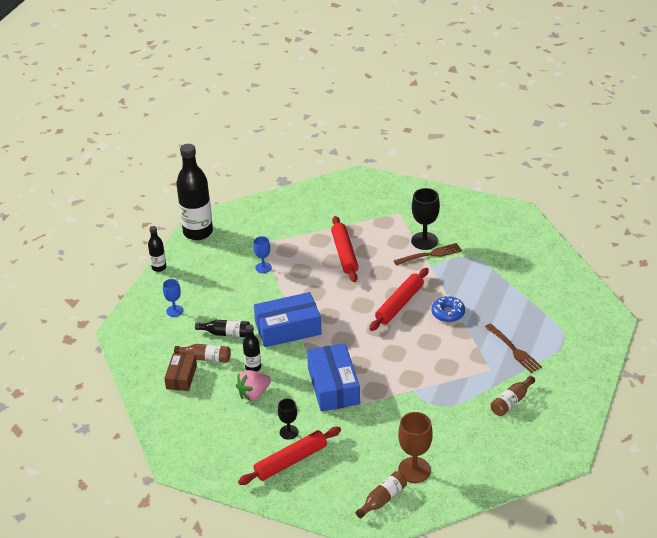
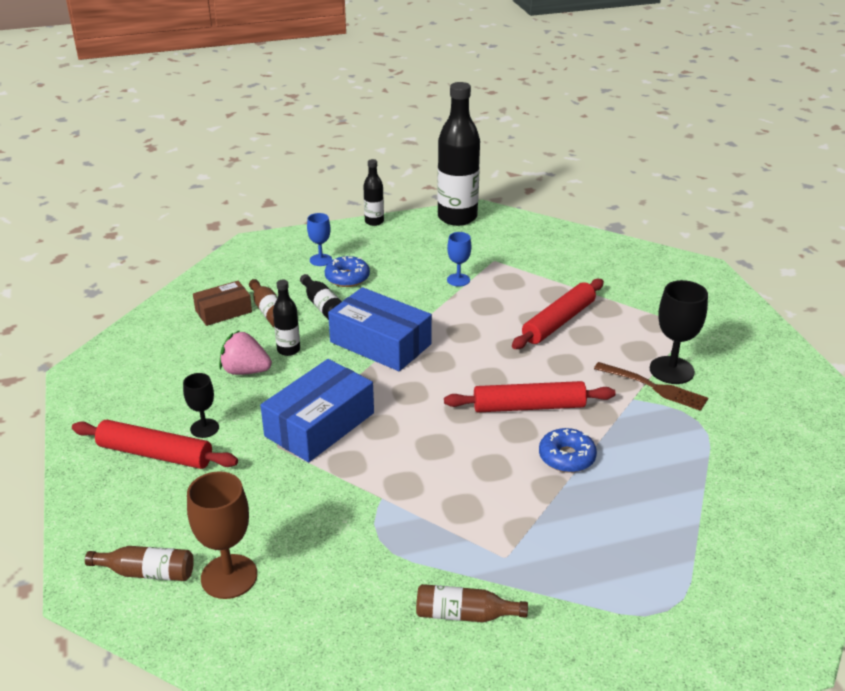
camera: 50 degrees right, 5 degrees down
brown fork [485,323,542,373] -> none
none -> blue donut [325,256,370,287]

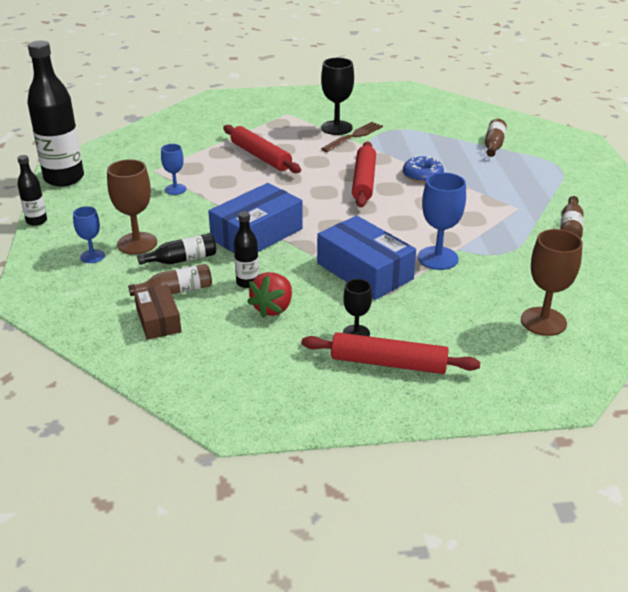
camera: 80 degrees left, 0 degrees up
red rolling pin [72,420,238,469] -> red rolling pin turned 75 degrees clockwise [302,332,480,374]
brown bottle [85,546,194,581] -> brown bottle moved to [485,119,507,157]
pink strawberry [219,330,272,375] -> red strawberry [247,272,292,318]
blue donut [325,256,370,287] -> brown goblet [107,159,157,255]
none -> blue goblet [418,173,466,270]

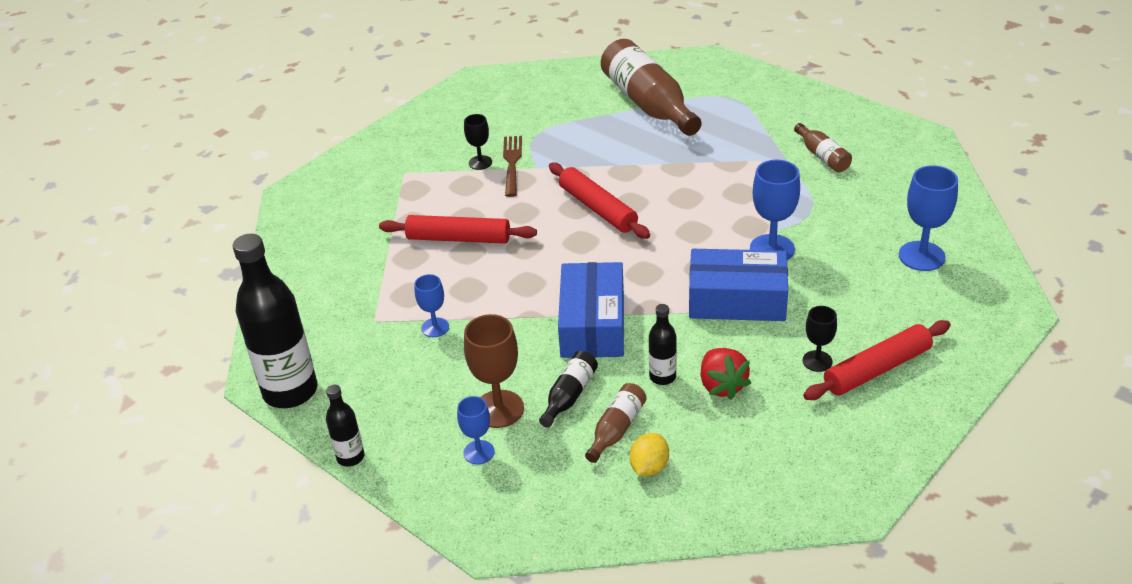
camera: 40 degrees left, 5 degrees up
brown box [134,284,182,340] -> yellow lemon [629,433,669,476]
black goblet [321,58,354,135] -> black goblet [464,114,492,170], size x0.60
blue donut [403,156,444,183] -> none
brown bottle [485,119,507,157] -> brown bottle [601,39,702,136], size x2.09
brown goblet [521,229,583,336] -> blue goblet [899,165,958,271]

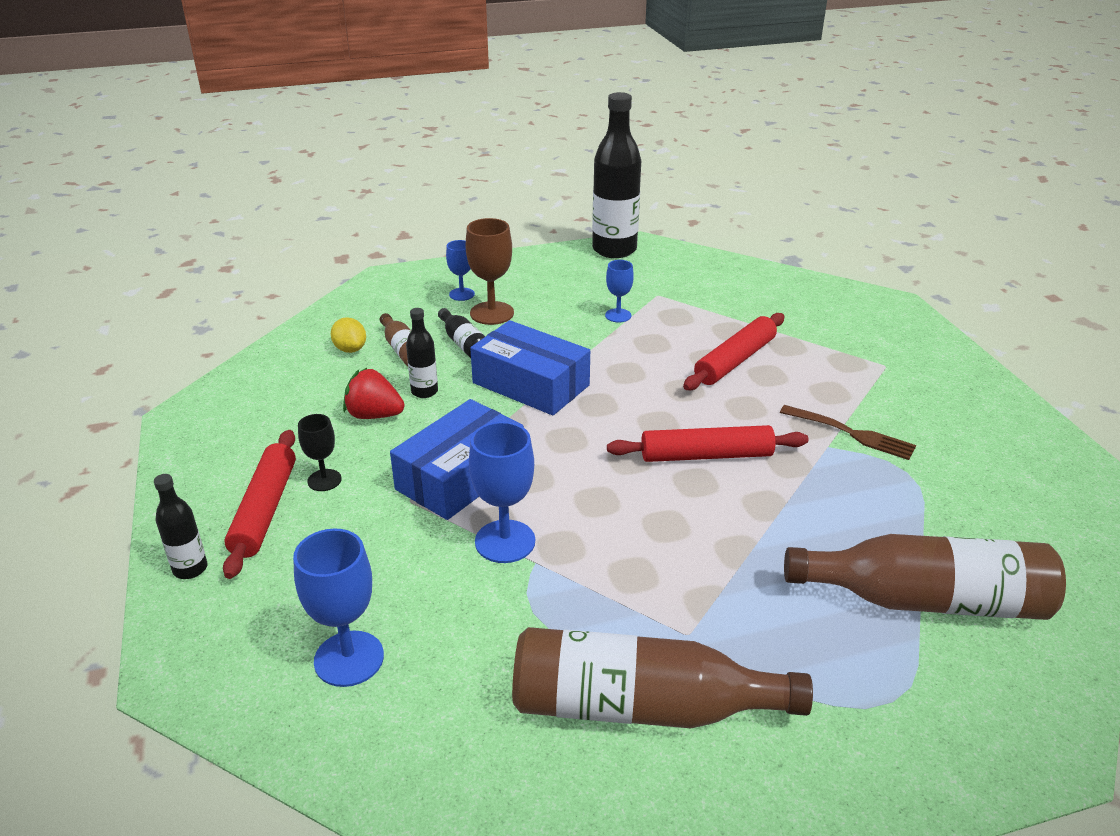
camera: 120 degrees right, 5 degrees down
black bottle [326,385,364,467] -> black bottle moved to [154,474,208,579]
black goblet [464,114,492,170] -> none
brown bottle [794,123,852,172] -> brown bottle [512,627,813,728], size x2.09

